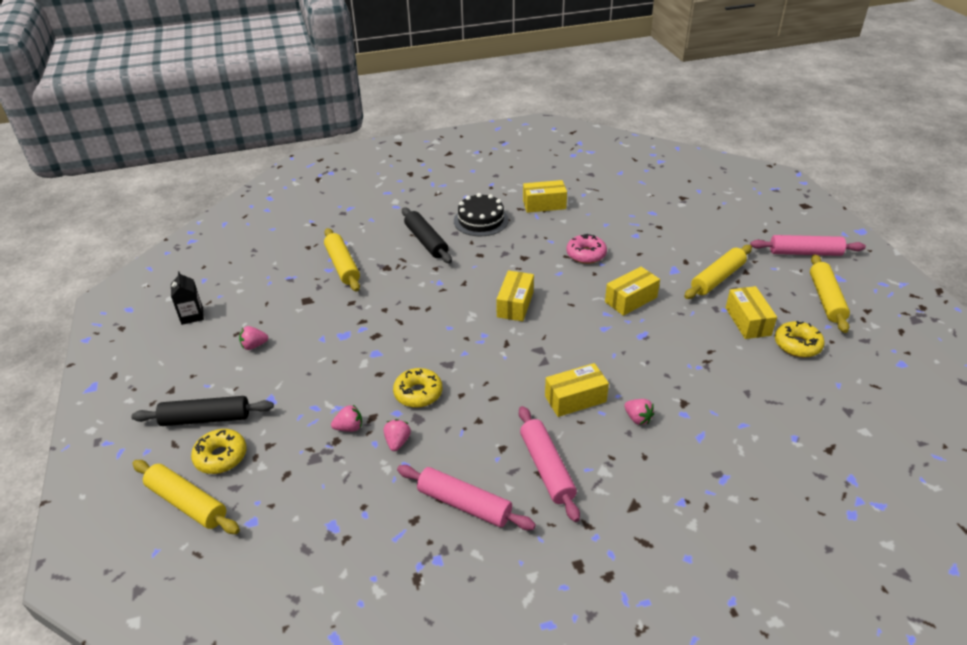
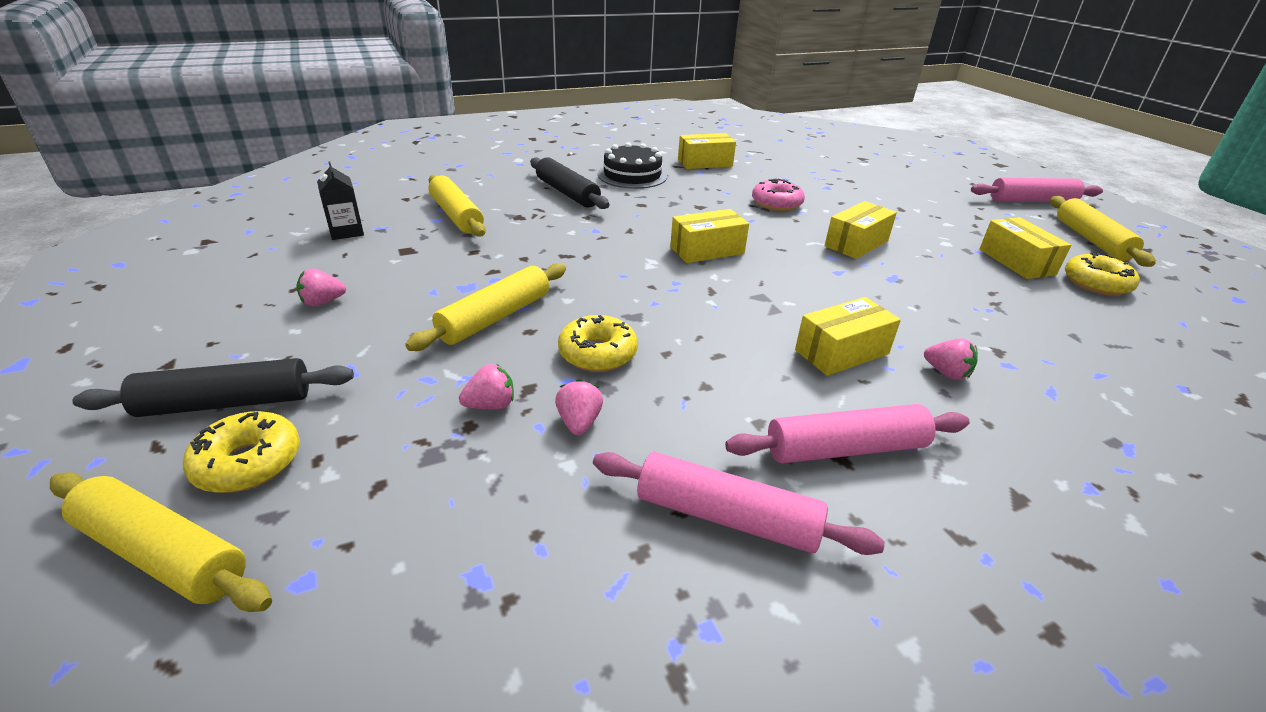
camera: 10 degrees left, 5 degrees down
black carton [171,271,204,325] -> black carton moved to [317,162,364,240]
yellow box [496,270,534,321] -> yellow box turned 60 degrees clockwise [670,209,749,263]
pink rolling pin [519,406,580,522] -> pink rolling pin turned 75 degrees counterclockwise [725,404,969,464]
yellow rolling pin [684,245,752,299] -> yellow rolling pin moved to [405,263,566,351]

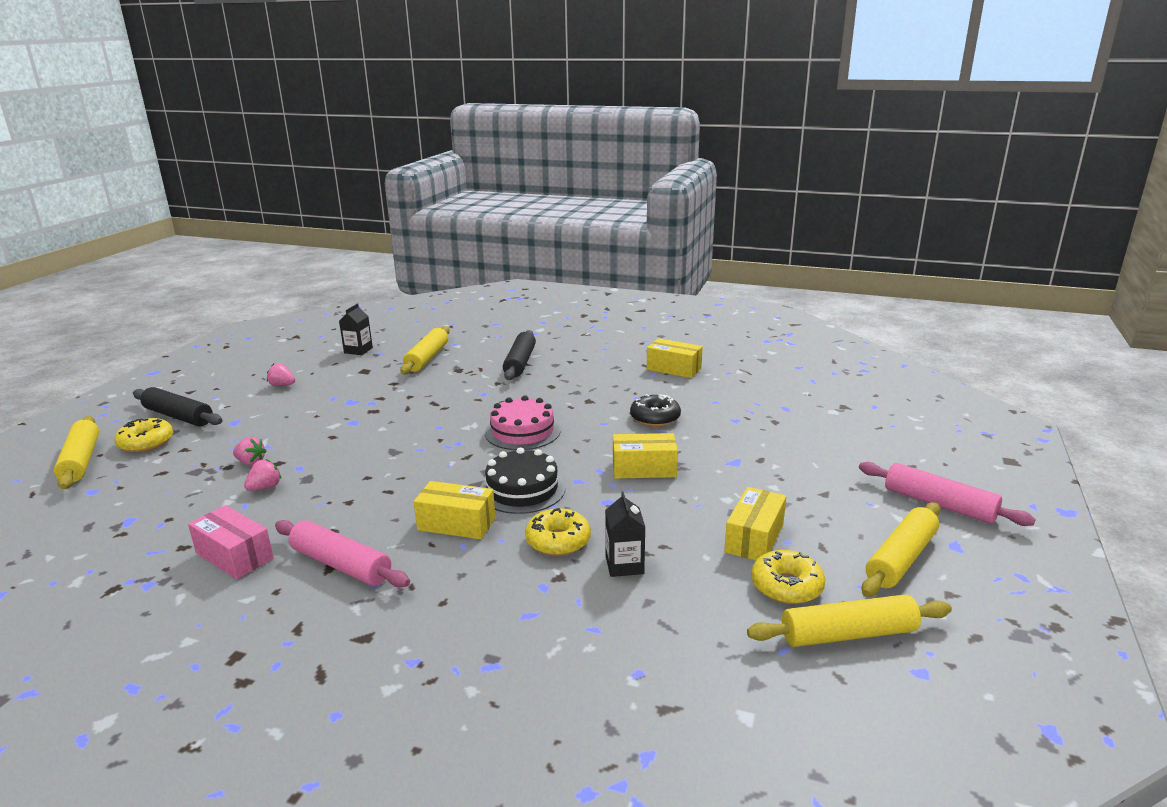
camera: 45 degrees right, 10 degrees down
yellow rolling pin [405,263,566,351] -> yellow rolling pin moved to [747,594,952,647]
yellow donut [558,315,638,372] -> yellow donut moved to [525,508,591,556]
pink rolling pin [593,452,885,555] -> pink box [188,505,274,579]
black cake [598,142,667,189] -> black cake moved to [480,447,565,514]
yellow box [670,209,749,263] -> pink cake [485,395,561,450]
pink donut [752,178,805,211] -> black donut [630,394,681,427]
pink strawberry [924,339,978,380] -> none
none -> black carton [605,491,645,577]

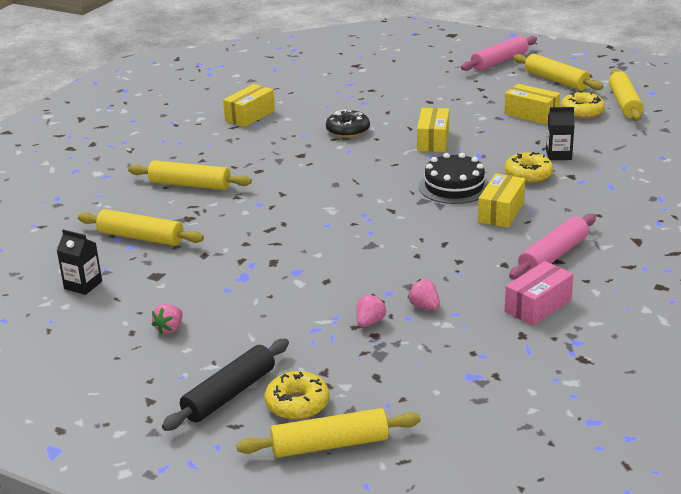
camera: 80 degrees left, 5 degrees up
pink cake [485,395,561,450] -> none
black rolling pin [503,330,536,380] -> yellow rolling pin [128,160,252,190]

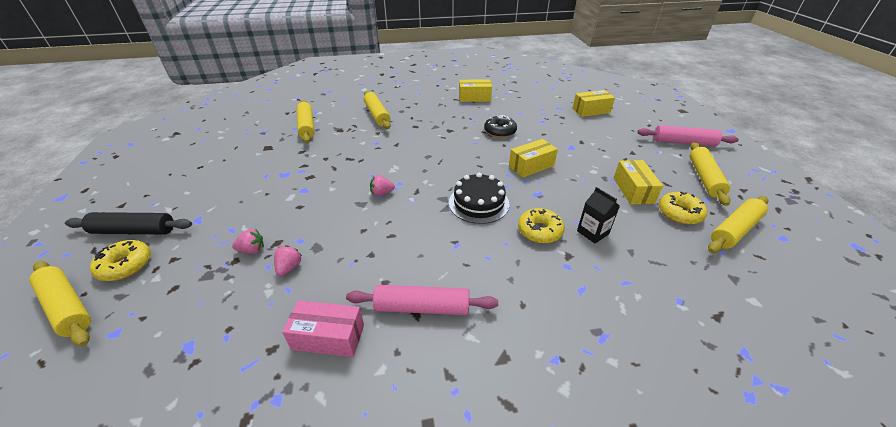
camera: 50 degrees right, 10 degrees up
black carton [56,229,102,295] -> none
pink strawberry [151,304,183,334] -> pink strawberry moved to [370,175,395,196]
yellow box [478,173,525,228] -> yellow box moved to [572,90,615,117]

